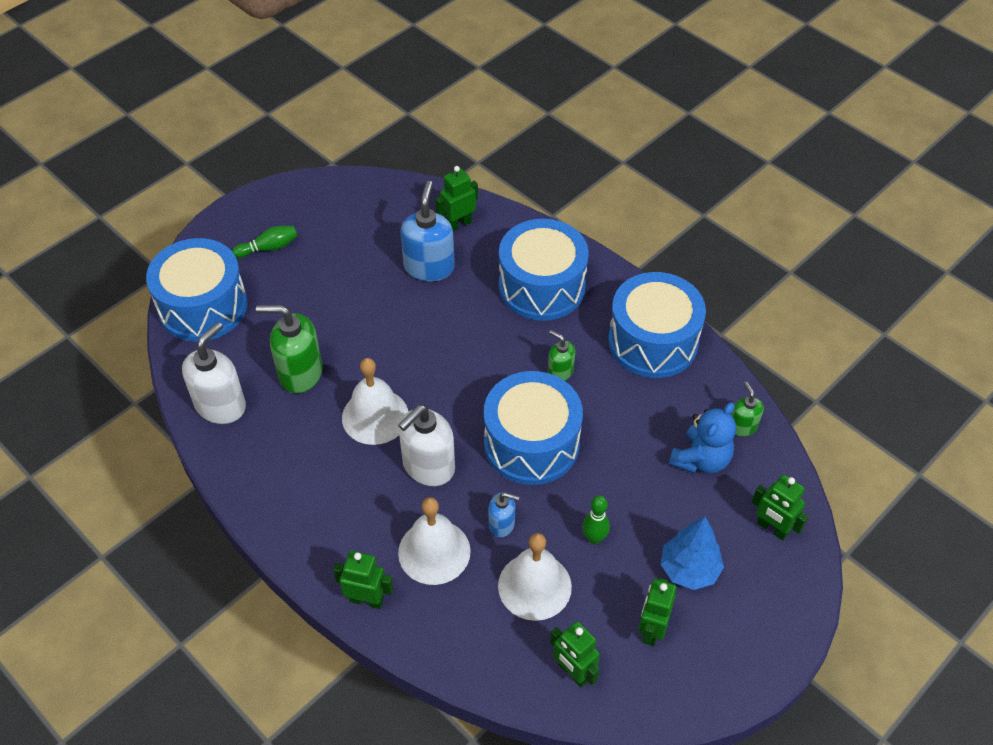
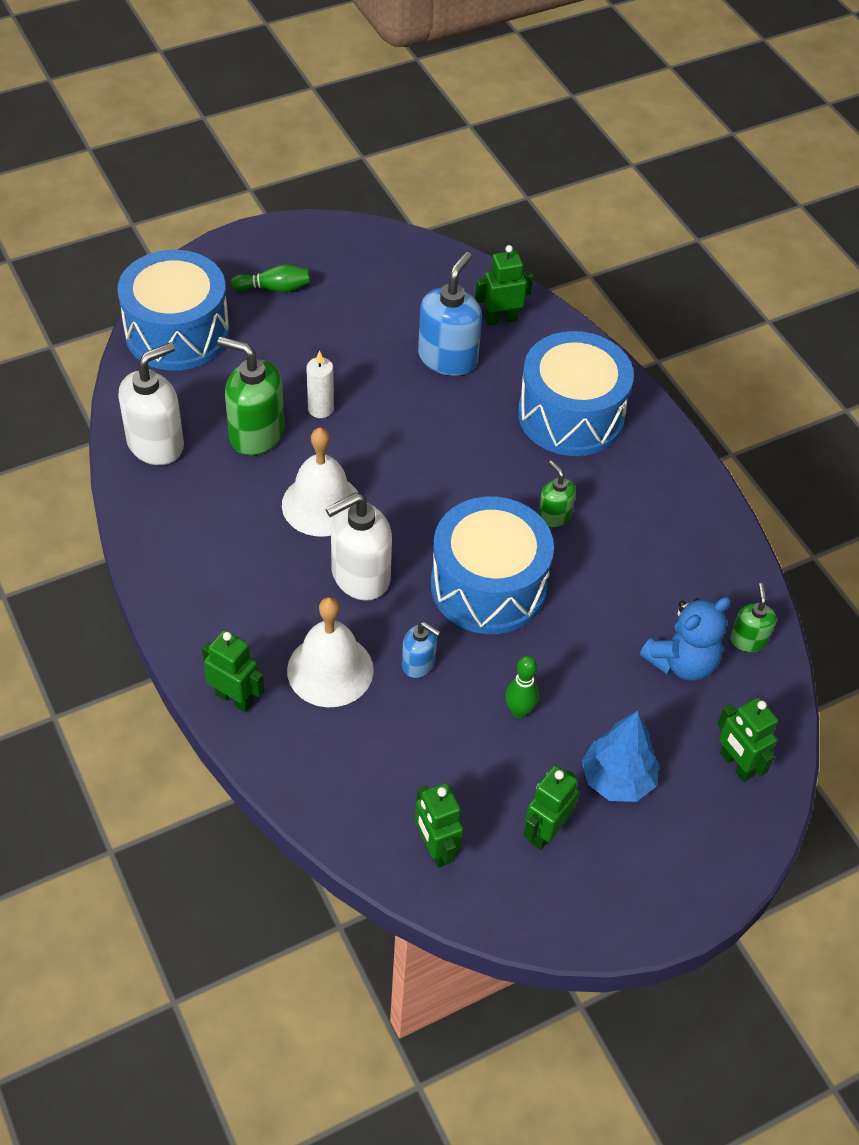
camera: 15 degrees right, 0 degrees up
white bell [498,533,572,621] -> none
blue drum [608,272,706,378] -> none
none -> white candle [306,350,334,418]

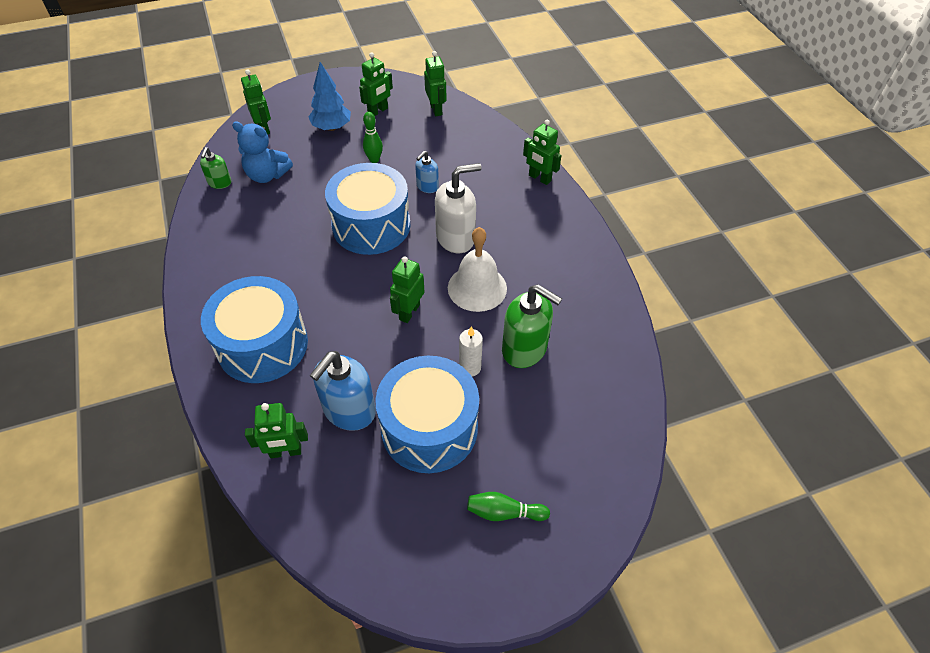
camera: 170 degrees left, 0 degrees up
blue drum [117,250,230,371] -> blue drum moved to [375,356,479,473]
white soap dispenser [118,342,184,465] -> none
white bell [287,597,374,707] -> none
blue soap dispenser [402,622,440,678] -> blue soap dispenser turned 90 degrees counterclockwise [415,151,439,193]
green soap dispenser [538,460,576,528] -> none
blue teddy bear [640,597,731,681] -> blue teddy bear turned 135 degrees counterclockwise [232,121,293,183]
none -> green robot [390,256,425,323]

